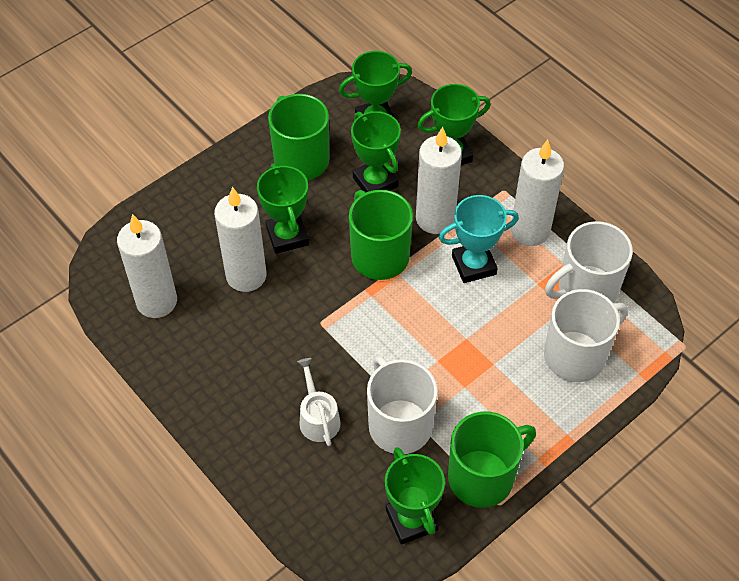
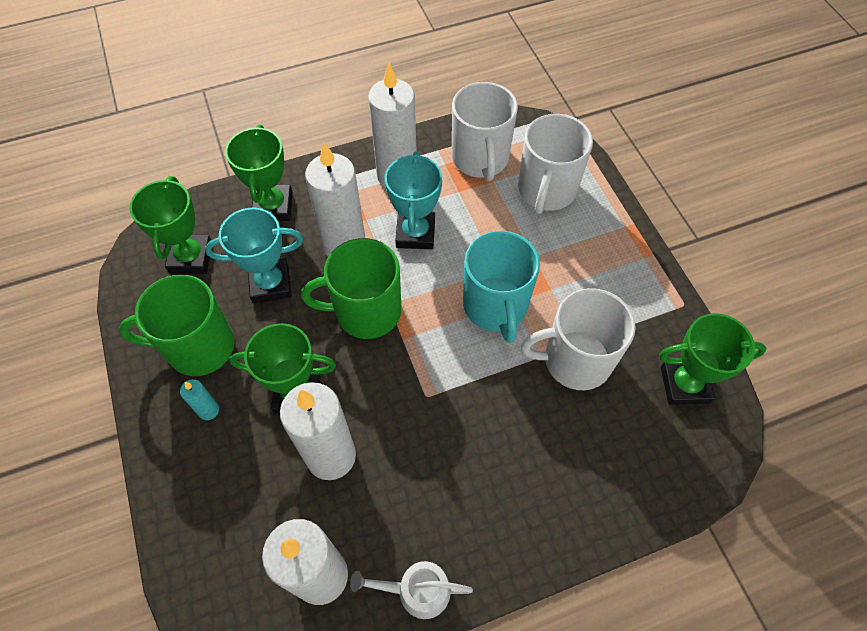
camera: 70 degrees left, 5 degrees up
white watering can [297,358,341,446] -> white watering can moved to [350,561,473,619]
green trophy [351,111,401,192] -> turquoise trophy [205,208,303,303]
green mug [448,411,536,508] -> none
white mug [544,289,628,382] -> white mug turned 150 degrees counterclockwise [518,114,593,214]
none -> turquoise candle [180,379,219,420]
none -> turquoise mug [463,231,540,343]

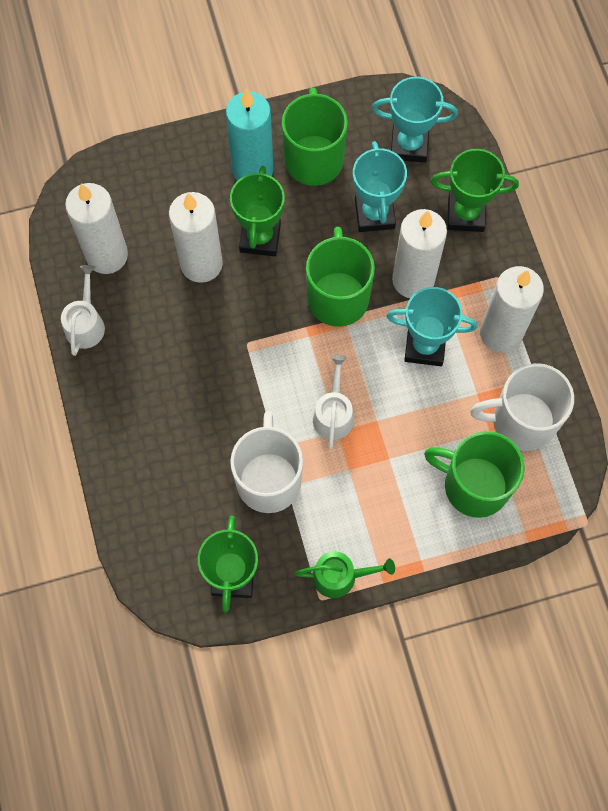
camera: 95 degrees right, 10 degrees up
green trophy [129,176,211,274] -> turquoise trophy [372,77,458,163]
turquoise candle [180,379,219,420] -> turquoise candle [226,89,274,181], size x2.29
turquoise mug [463,231,540,343] -> white watering can [313,355,354,449]
white mug [518,114,593,214] -> green mug [424,431,524,518]
none -> green watering can [295,551,395,598]

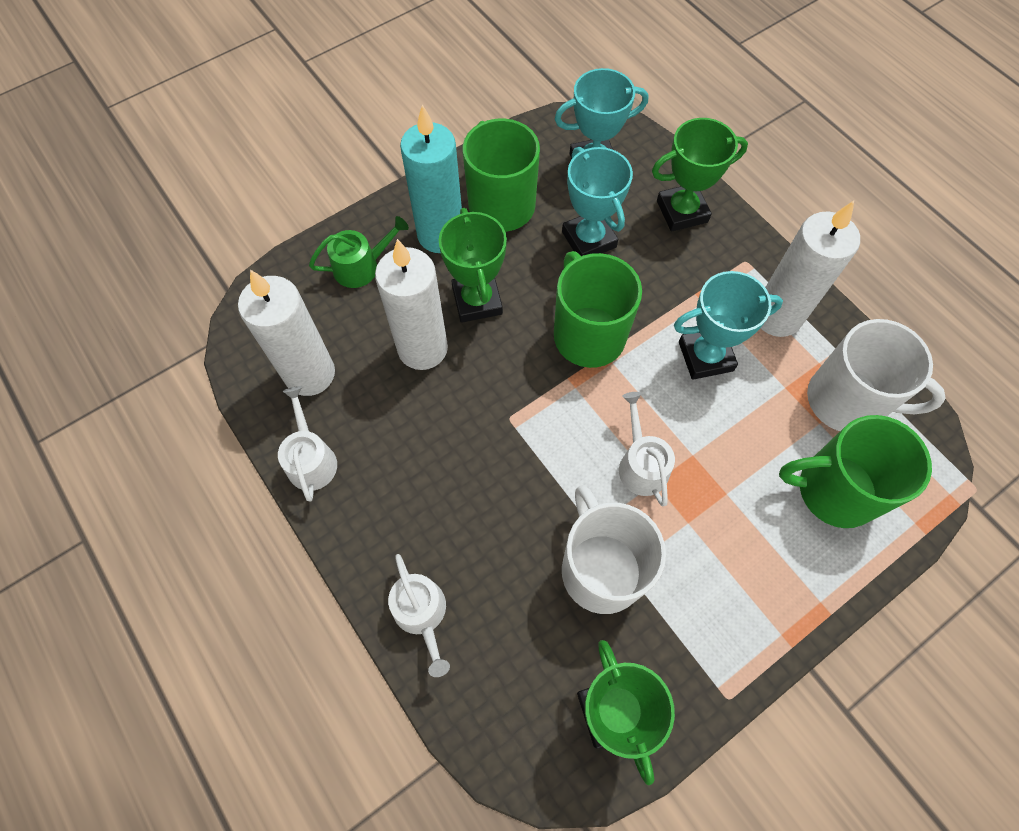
camera: 20 degrees left, 5 degrees down
green watering can [295,551,395,598] -> green watering can moved to [309,216,409,288]
white candle [392,209,447,298] -> none
white mug [470,363,574,451] -> white mug turned 135 degrees counterclockwise [807,319,946,431]
none -> white watering can [388,554,450,677]

